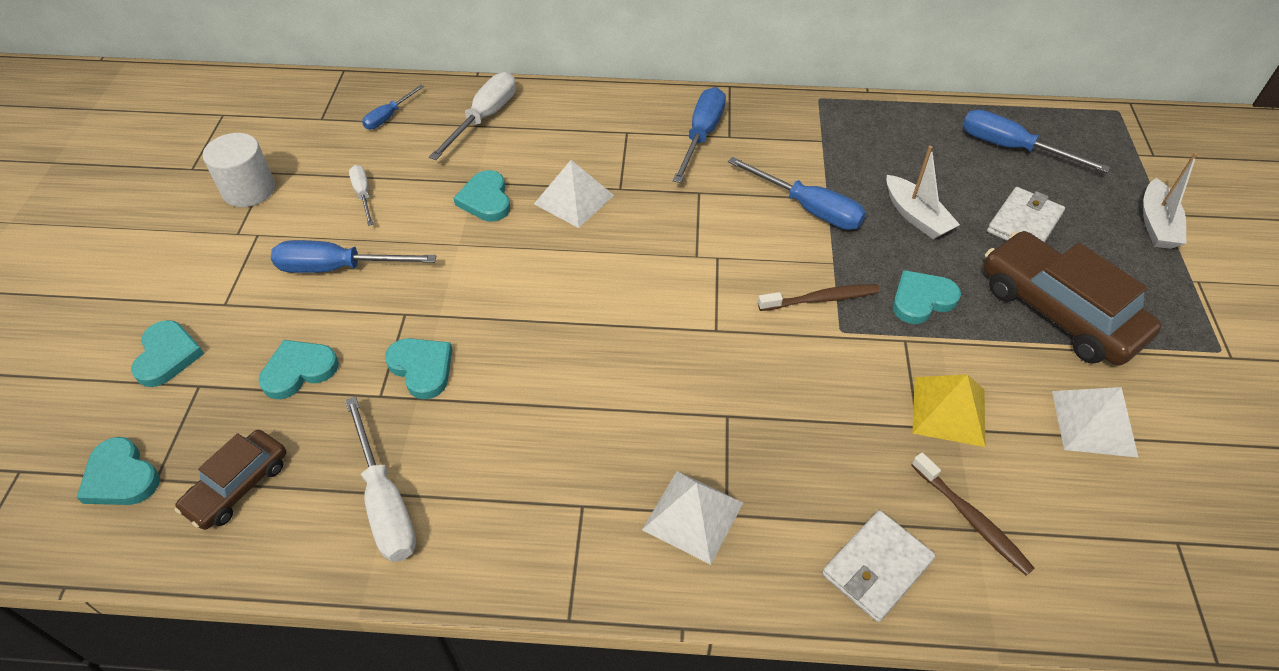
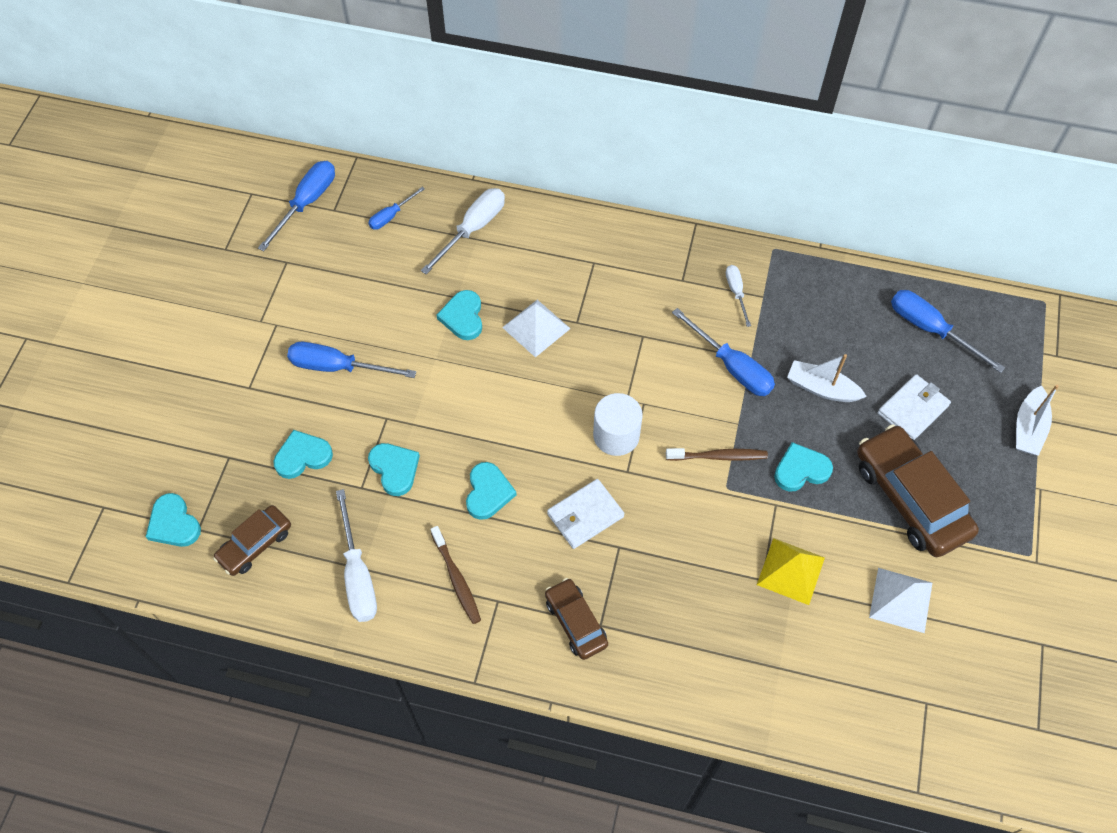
camera: 10 degrees right, 10 degrees up
turquoise heart [131,320,204,387] -> turquoise heart moved to [466,462,517,520]
white cylinder [203,133,275,207] -> white cylinder moved to [593,393,643,456]
white screwdriver [349,165,373,226] -> white screwdriver moved to [726,265,751,327]
white pyramid [642,471,743,565] -> brown car [545,578,608,660]
blue screwdriver [673,87,726,183] -> blue screwdriver moved to [258,161,335,251]
white wallet [822,510,936,622] -> white wallet moved to [547,479,624,549]
white boat [887,146,960,239] -> white boat turned 135 degrees clockwise [787,354,867,402]
brown toothbrush [911,452,1035,576] -> brown toothbrush moved to [431,526,481,624]

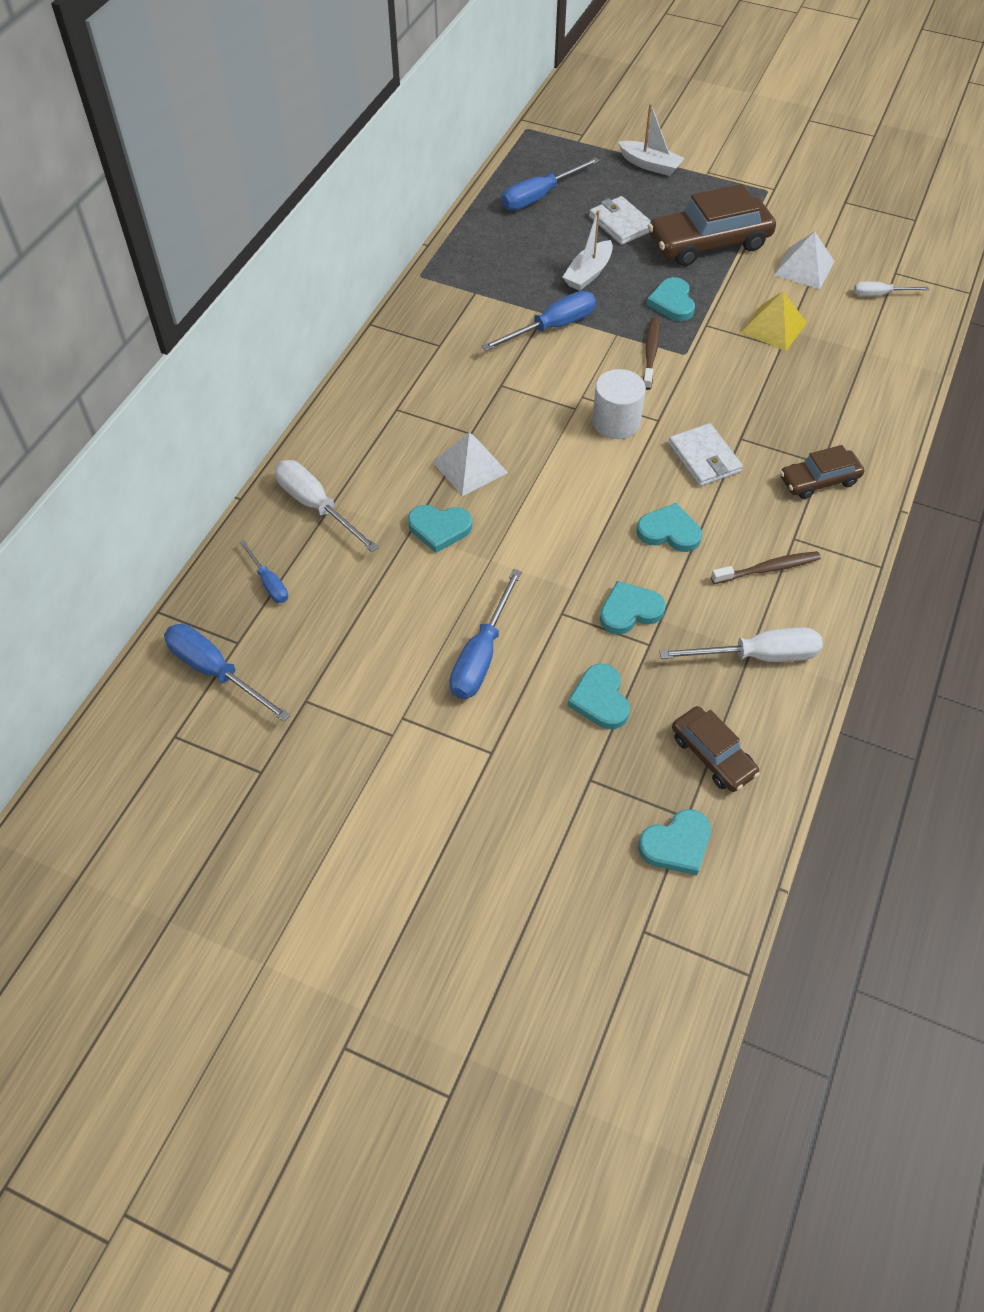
camera: 80 degrees left, 5 degrees down
white screwdriver [726,265,751,327] -> white screwdriver moved to [854,281,929,296]

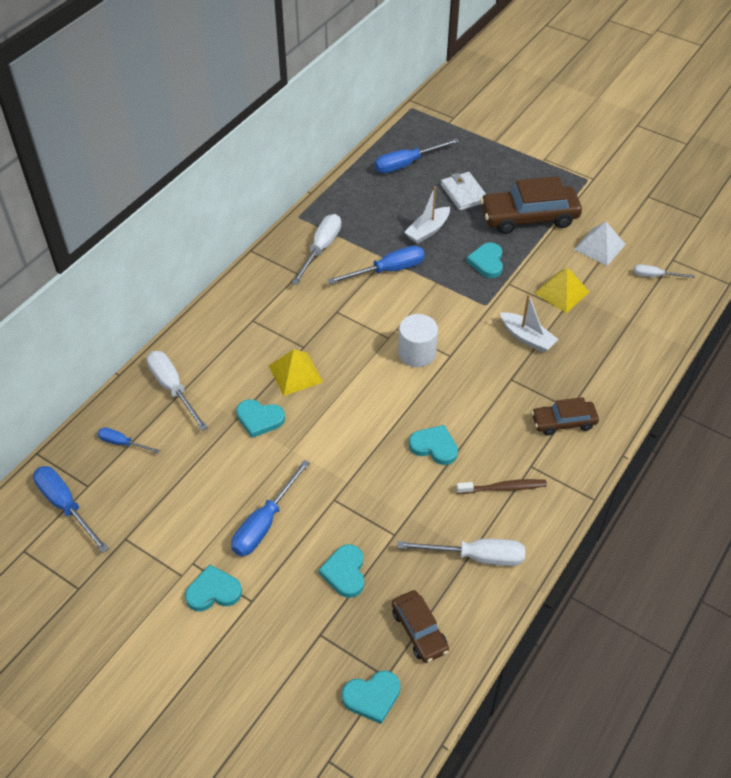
camera: 10 degrees right, 5 degrees down
blue screwdriver [239,540,288,603] -> blue screwdriver turned 135 degrees clockwise [98,428,160,453]
white pyramid [433,432,508,496] -> yellow pyramid [269,349,323,396]
turquoise heart [600,581,666,635] -> turquoise heart moved to [185,565,242,611]
white boat [618,104,685,176] -> white boat moved to [500,294,558,352]
brown toothbrush [643,317,660,390] -> none
white wallet [668,423,743,486] -> none
none -> white screwdriver [292,214,341,285]

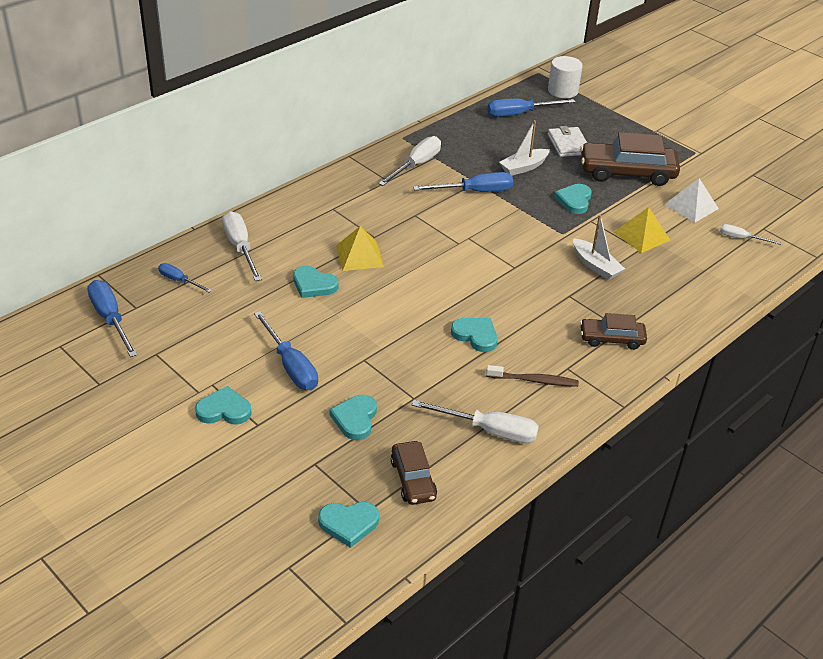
camera: 10 degrees right, 10 degrees down
blue screwdriver [231,460,310,556] -> blue screwdriver turned 75 degrees counterclockwise [254,311,318,390]
white cylinder [398,314,438,367] -> white cylinder moved to [548,56,583,98]

